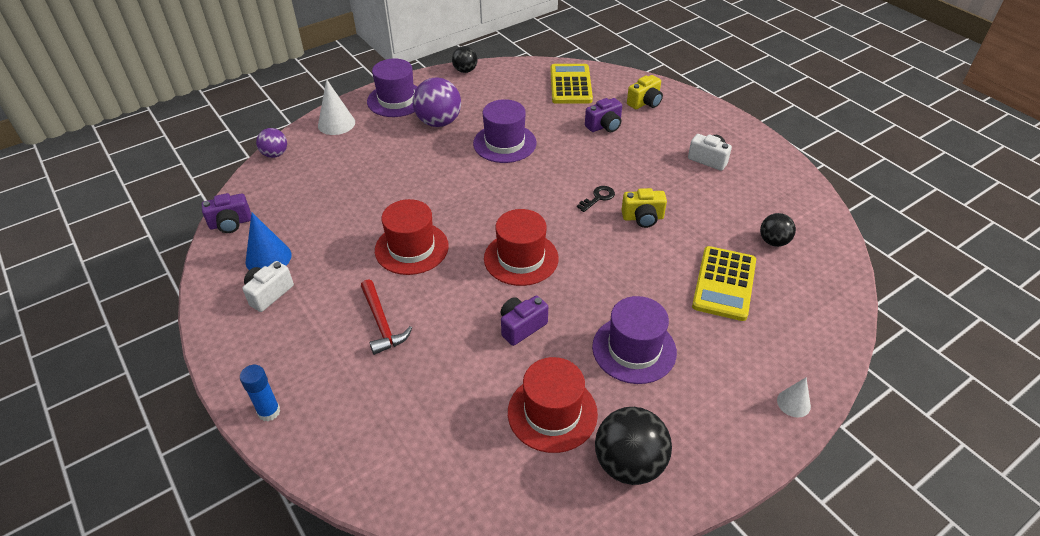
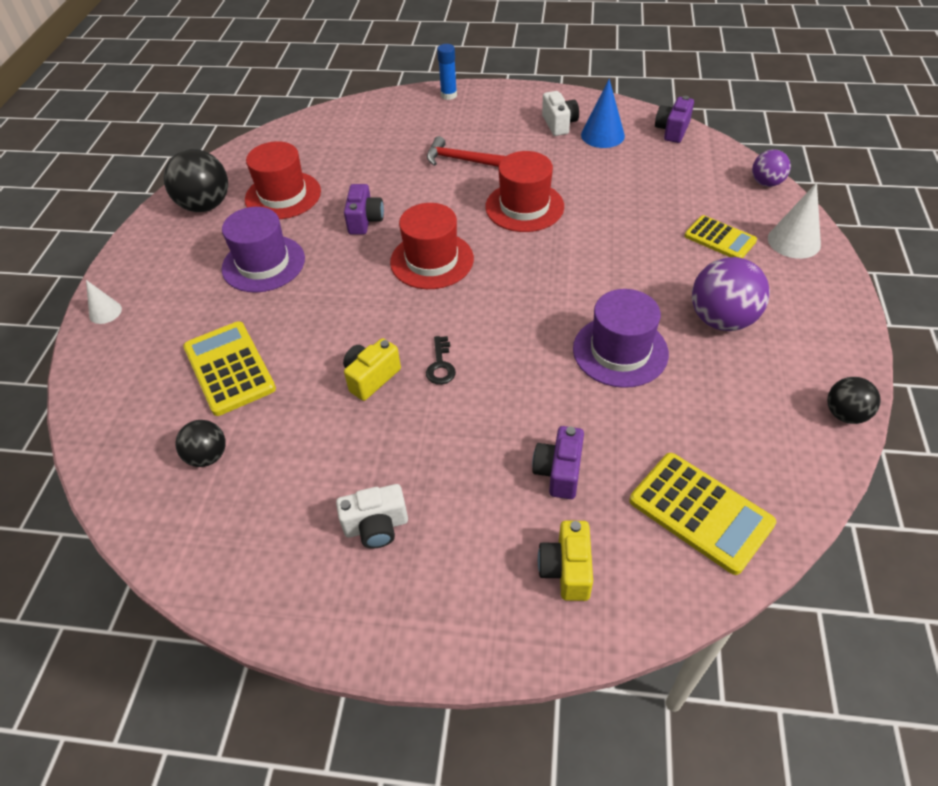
camera: 135 degrees right, 5 degrees up
purple hat [367,59,418,117] -> none
none -> yellow calculator [685,215,757,258]

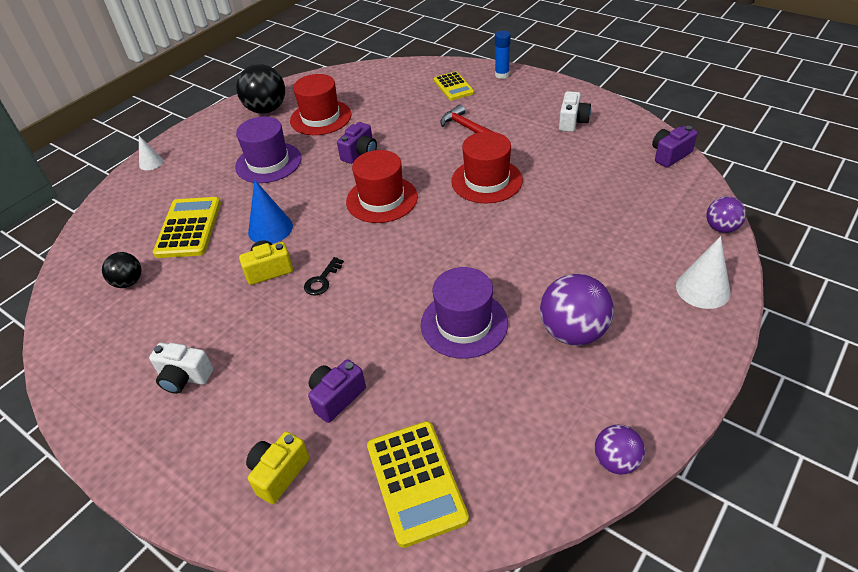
camera: 30 degrees right, 5 degrees down
blue cone [581,79,625,148] -> blue cone moved to [248,180,293,244]
yellow calculator [685,215,757,258] -> yellow calculator moved to [434,71,474,100]
black ball [827,377,881,424] -> purple ball [594,425,645,475]

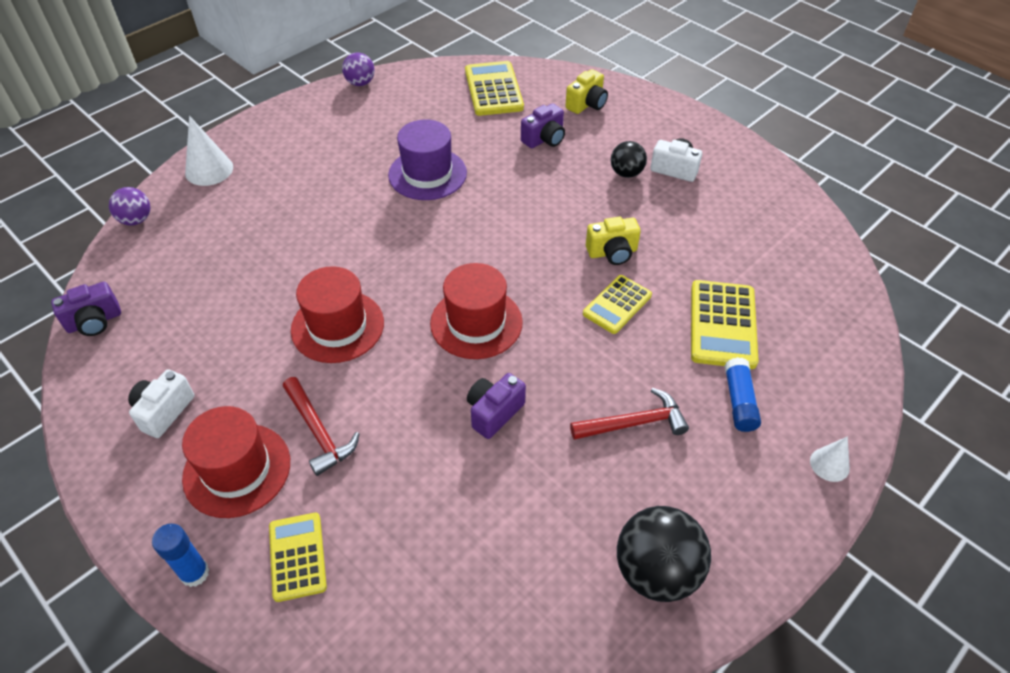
camera: 175 degrees left, 5 degrees up
black ball [102,252,142,288] -> black ball moved to [611,141,647,178]
purple hat [235,116,302,183] -> red hammer [570,388,689,440]
blue cone [248,180,293,244] -> yellow calculator [583,275,652,334]
red hat [290,74,352,135] -> red hat moved to [182,406,290,518]
black key [304,257,344,296] -> none
purple ball [540,274,614,346] -> none
none -> blue glue stick [724,357,761,432]

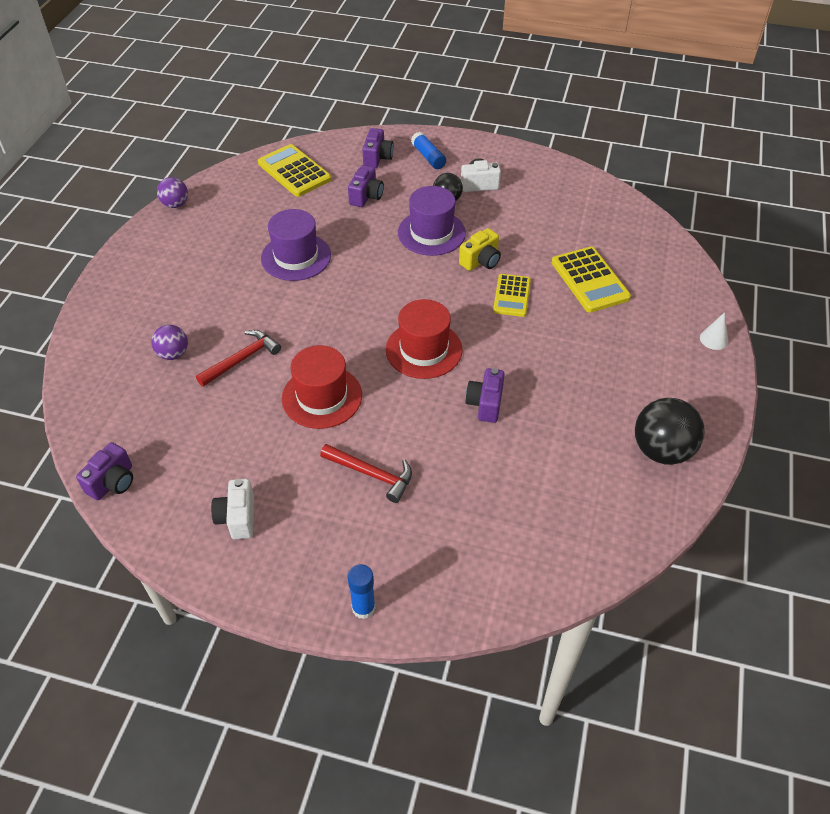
camera: 30 degrees left, 0 degrees up
purple ball [109,187,150,225] -> purple ball moved to [151,325,188,360]
red hat [182,406,290,518] -> none
white cone [185,116,233,186] -> none
yellow calculator [269,513,327,602] -> none
yellow camera [565,69,608,114] -> purple camera [362,128,394,168]
red hammer [570,388,689,440] -> red hammer moved to [196,330,281,387]
blue glue stick [724,357,761,432] -> blue glue stick moved to [411,132,446,169]
none -> purple hat [398,186,466,256]

